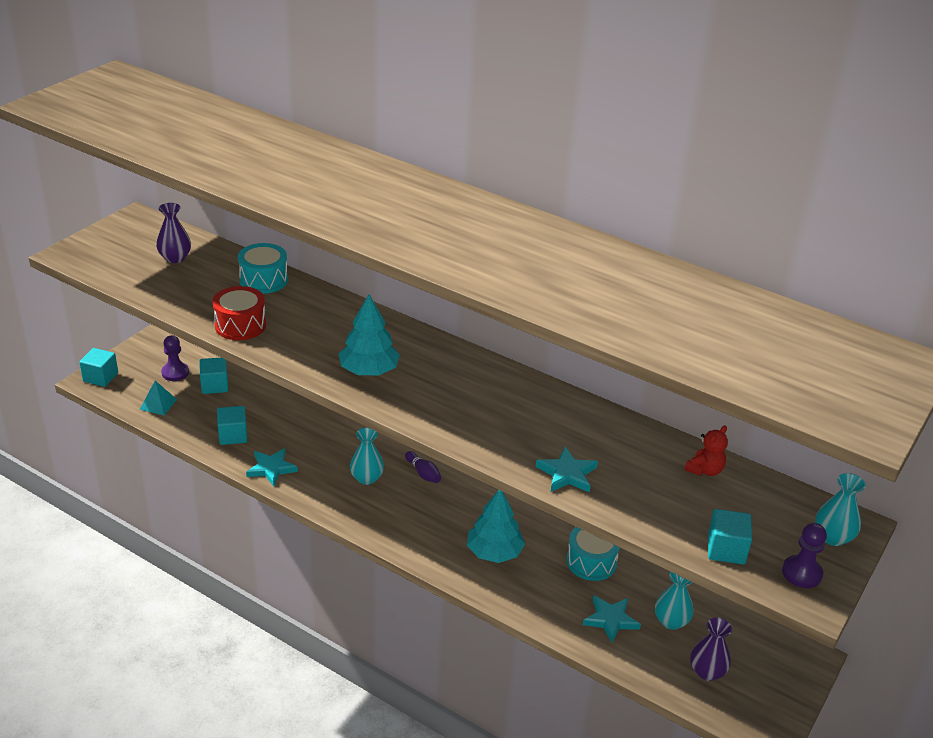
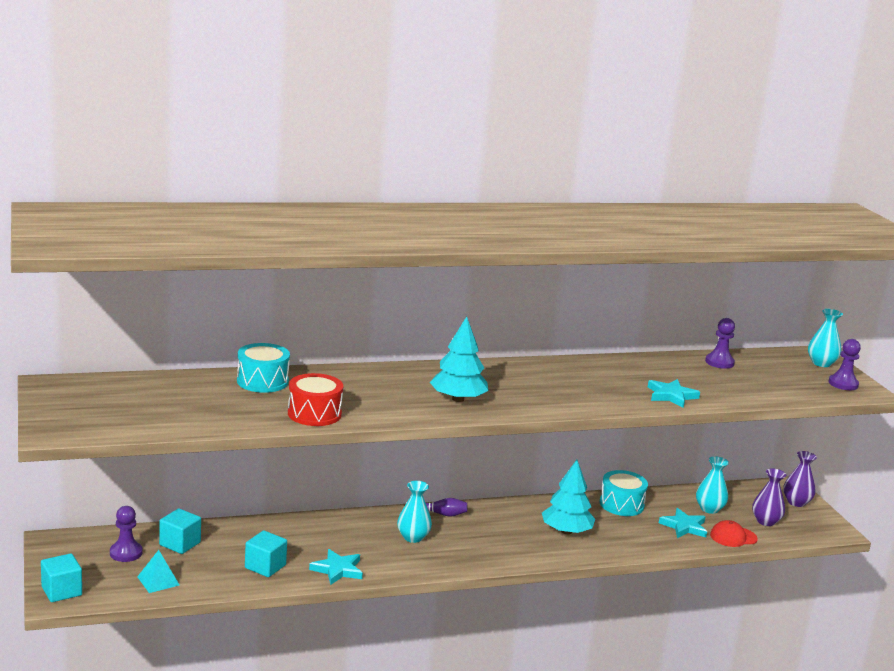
camera: 50 degrees left, 15 degrees down
purple vase [156,203,191,263] -> purple vase moved to [783,451,817,507]
red teddy bear [684,425,728,476] -> purple pawn [705,318,735,369]
turquoise cube [708,509,752,564] -> none
none -> red cap [710,520,758,547]

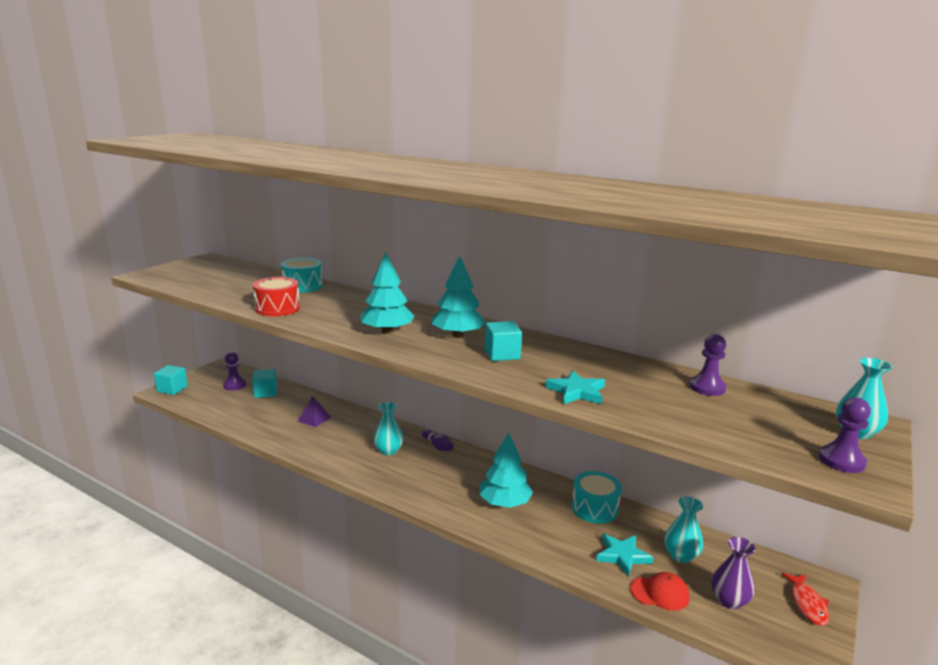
camera: 50 degrees right, 0 degrees up
turquoise pyramid [137,550,179,593] -> none
turquoise cube [245,530,287,577] -> turquoise cube moved to [485,321,522,361]
turquoise star [309,549,363,585] -> none
red cap [710,520,758,547] -> red cap turned 150 degrees clockwise [630,572,690,611]
purple vase [783,451,817,507] -> red fish [781,572,829,626]
none -> purple pyramid [298,396,331,427]
none -> turquoise tree [431,256,486,337]

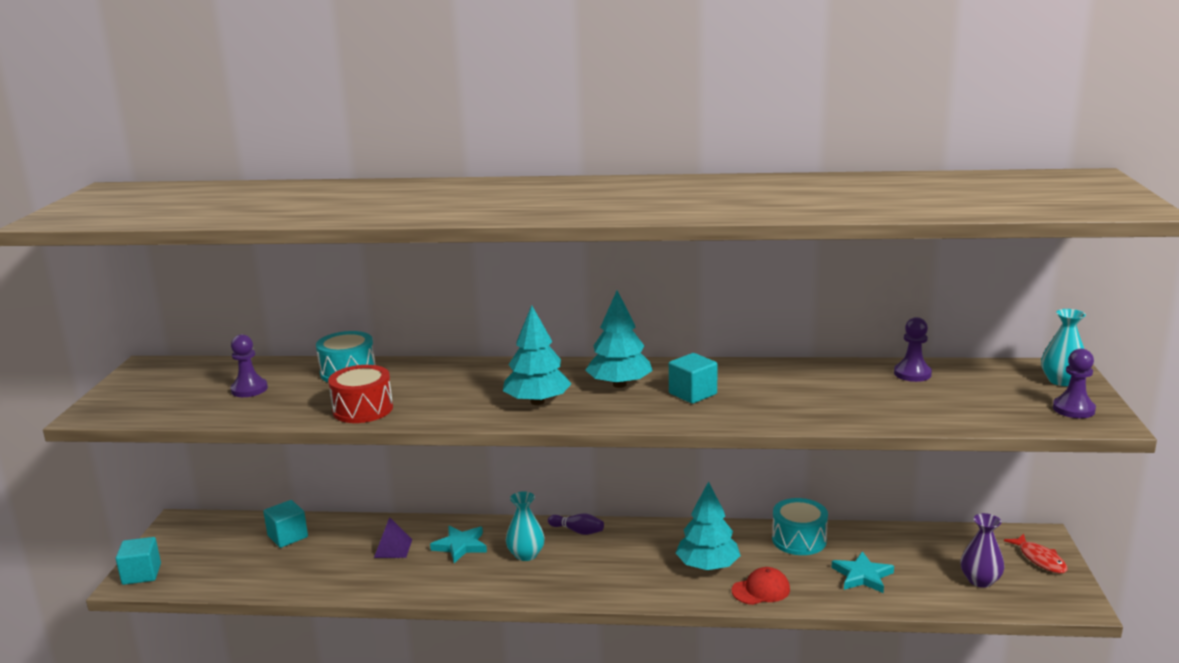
camera: 25 degrees left, 0 degrees up
purple pawn [223,352,246,391] -> purple pawn moved to [230,334,268,397]
turquoise star [545,371,605,404] -> turquoise star moved to [430,526,487,563]
red cap [630,572,690,611] -> red cap moved to [732,567,790,605]
turquoise vase [664,497,703,563] -> none

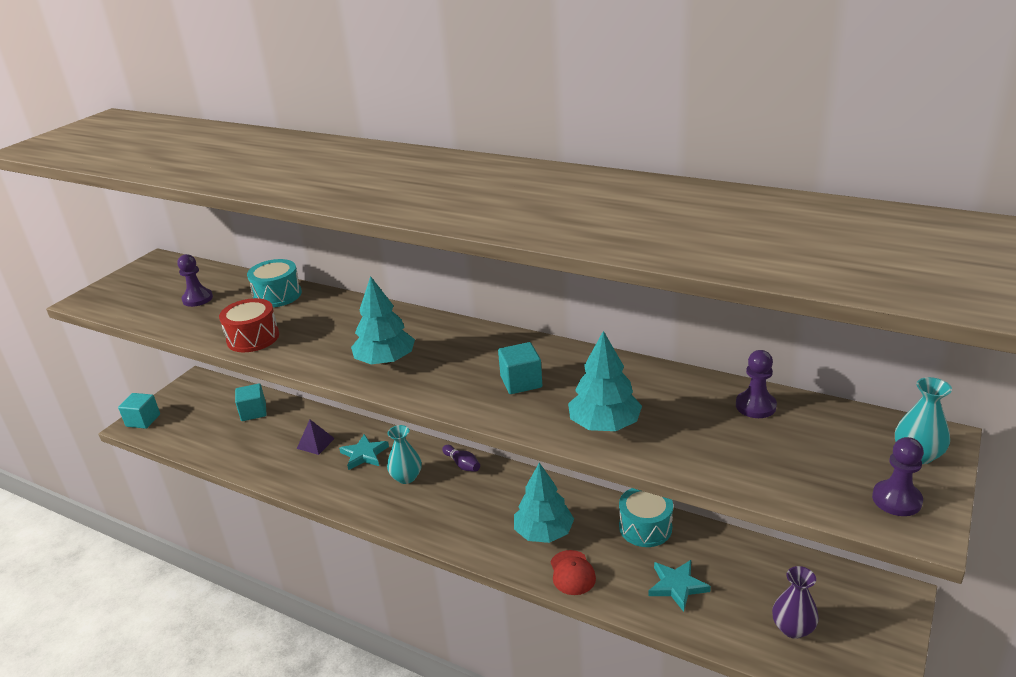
camera: 25 degrees right, 10 degrees up
turquoise tree [585,291,653,388] -> turquoise tree moved to [568,331,642,431]
red cap [732,567,790,605] -> red cap turned 75 degrees clockwise [551,550,596,595]
red fish [1004,534,1068,574] -> none

